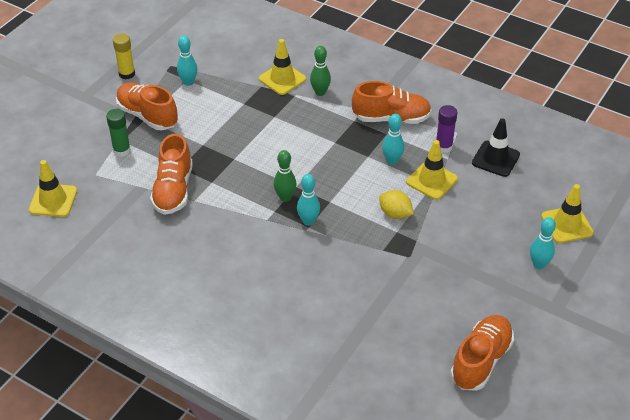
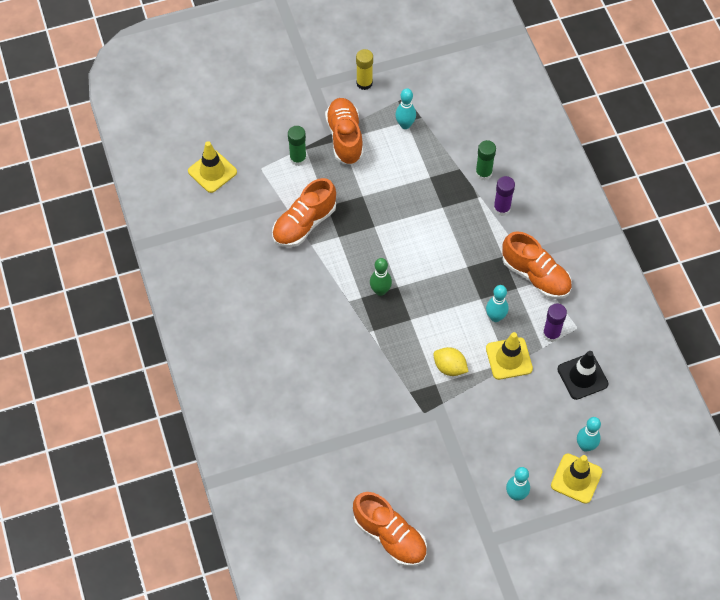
camera: 40 degrees right, 15 degrees up
yellow traffic cone [259,39,306,95] -> green glue stick [475,140,496,180]
turquoise bowling pin [297,174,320,226] -> turquoise bowling pin moved to [577,417,601,452]
green bowling pin [310,46,331,96] -> purple glue stick [493,176,515,216]
yellow lemon [379,190,414,219] -> yellow lemon turned 45 degrees counterclockwise [433,347,468,376]
orange shoe [450,315,514,391] -> orange shoe turned 60 degrees clockwise [353,492,427,567]

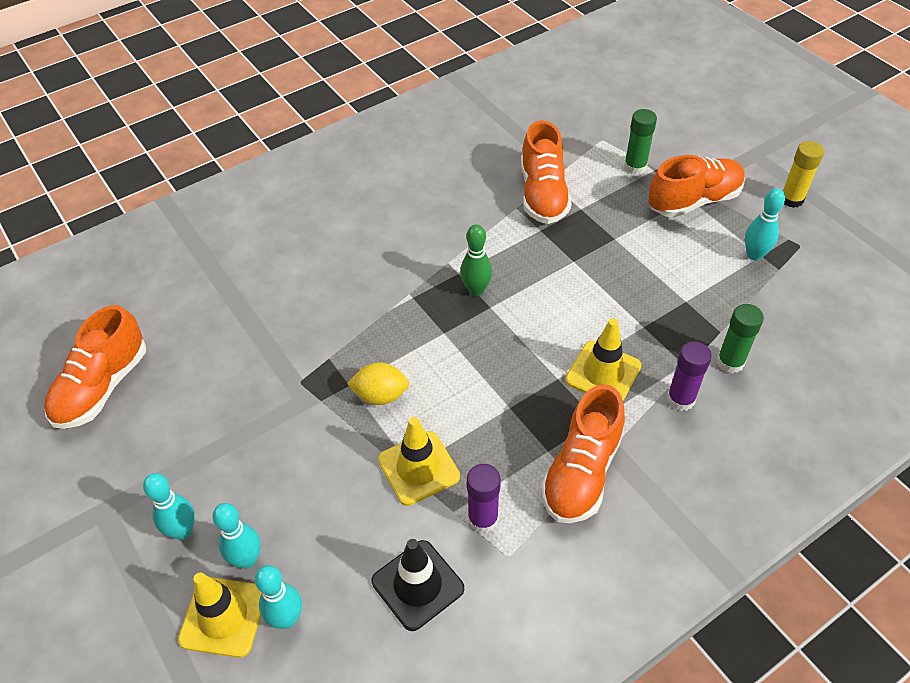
camera: 75 degrees right, 10 degrees down
yellow traffic cone [188,141,237,193] -> yellow traffic cone moved to [565,318,642,401]
orange shoe [272,178,336,247] -> orange shoe turned 120 degrees counterclockwise [521,120,571,224]
yellow lemon [433,347,468,376] -> yellow lemon turned 75 degrees clockwise [347,362,409,405]
turquoise bowling pin [486,285,509,322] -> turquoise bowling pin moved to [213,503,261,569]

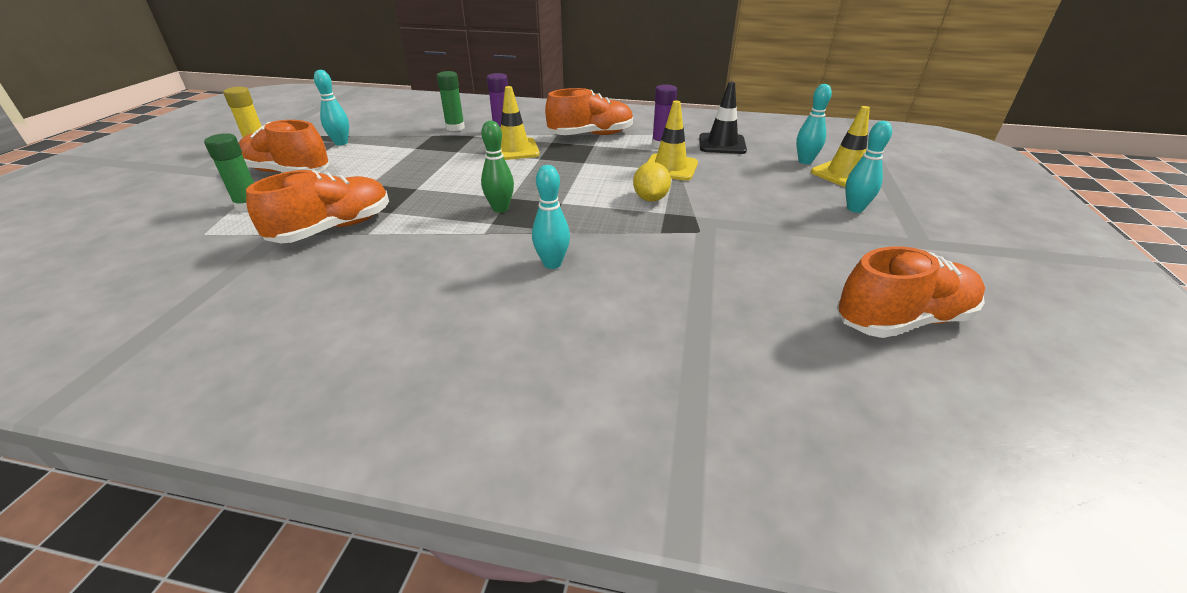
camera: 135 degrees left, 15 degrees down
turquoise bowling pin [213,503,261,569] -> turquoise bowling pin moved to [532,165,570,269]
yellow lemon [347,362,409,405] -> yellow lemon turned 45 degrees clockwise [633,162,671,202]

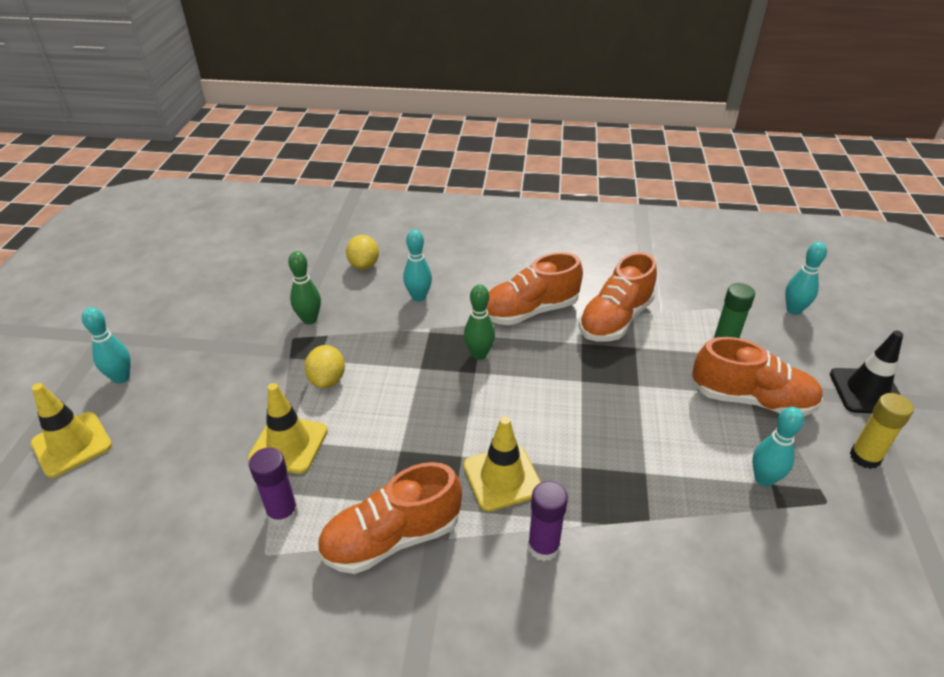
camera: 175 degrees right, 5 degrees up
green glue stick [437,71,465,131] -> none
black traffic cone [699,82,747,154] -> black traffic cone moved to [830,331,903,413]
turquoise bowling pin [796,84,832,164] -> turquoise bowling pin moved to [785,242,827,315]
orange shoe [837,246,985,338] -> orange shoe moved to [487,252,583,325]
none -> green bowling pin [288,251,321,325]
none -> yellow lemon [346,235,379,270]

